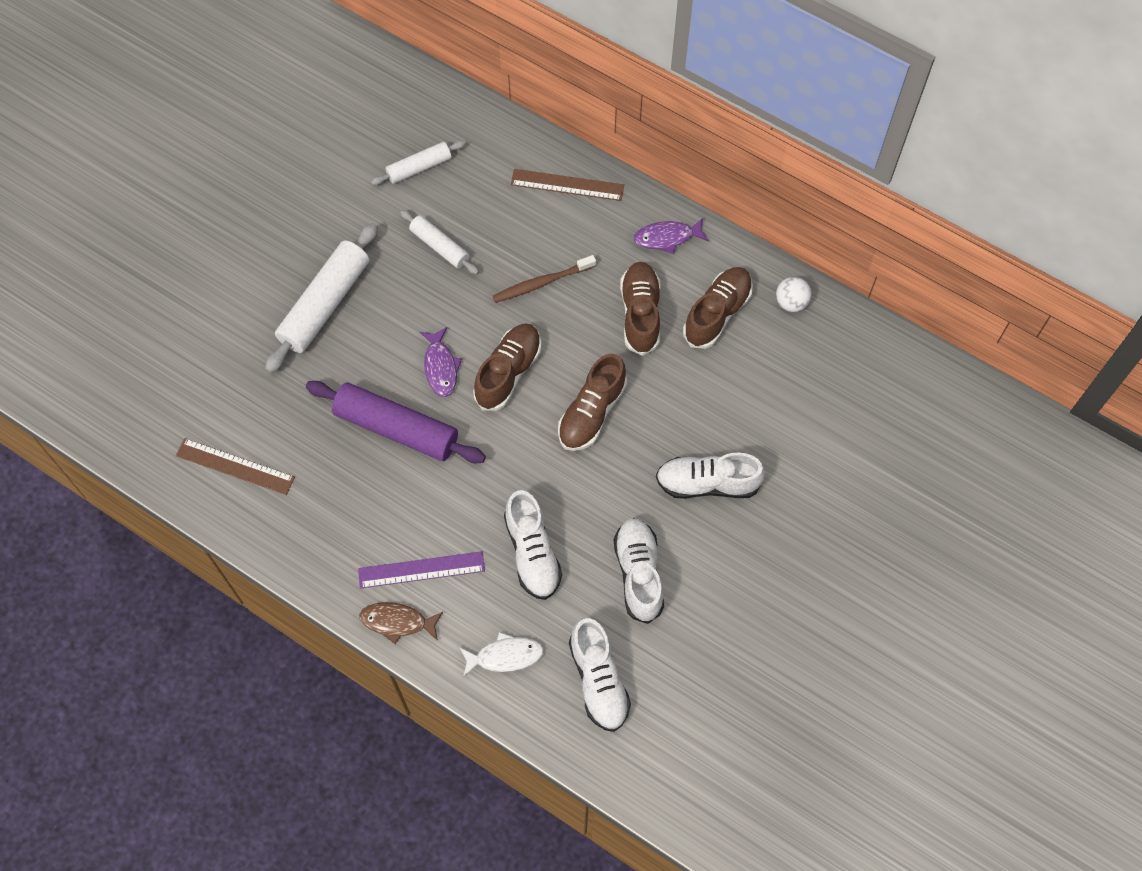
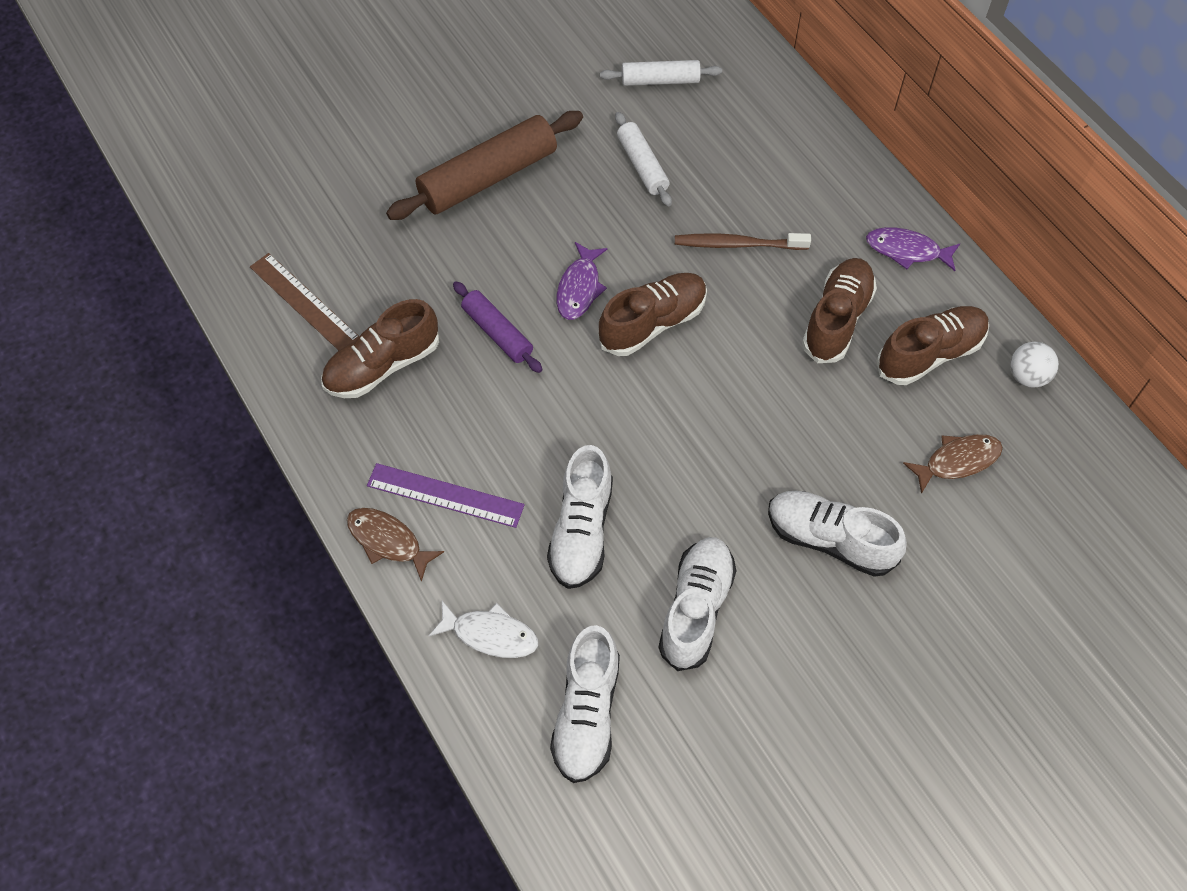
camera: 25 degrees right, 5 degrees down
white rolling pin [265,223,378,373] -> brown rolling pin [386,111,583,220]
purple rolling pin [306,381,486,463] -> purple rolling pin [453,281,542,373], size x0.57
brown ruler [511,169,624,201] -> none
brown shoe [558,354,627,451] -> brown shoe moved to [321,299,439,398]
none -> brown fish [903,434,1003,494]

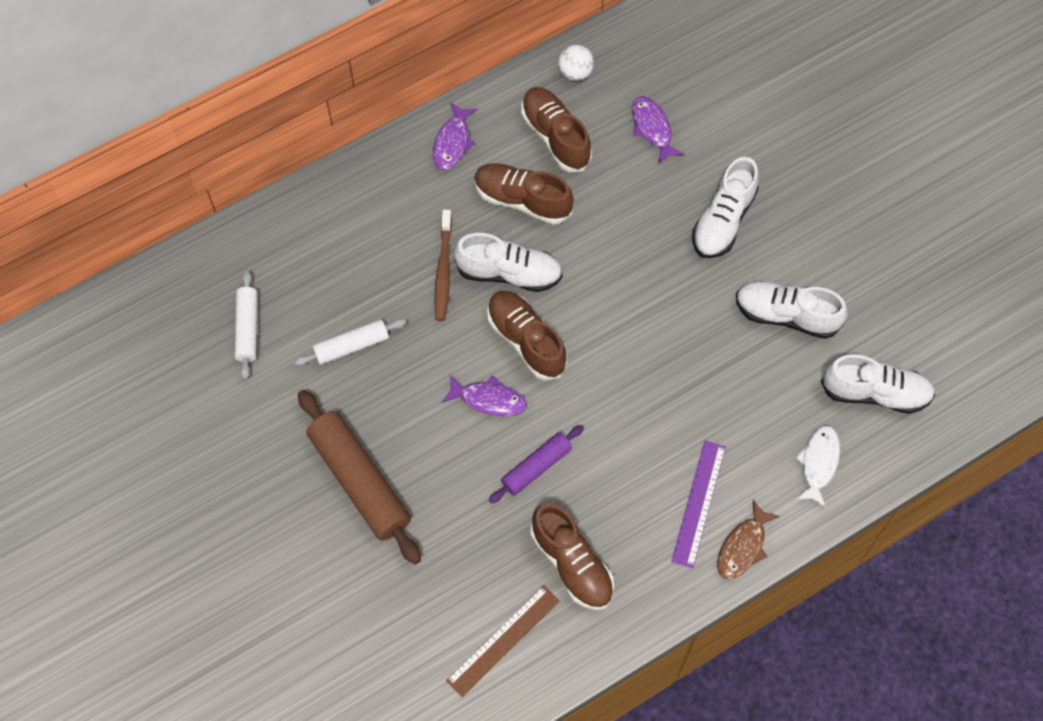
camera: 90 degrees left, 5 degrees up
white shoe [547,445,613,589] -> white shoe moved to [454,233,563,292]
brown fish [903,434,1003,494] -> purple fish [632,96,684,164]

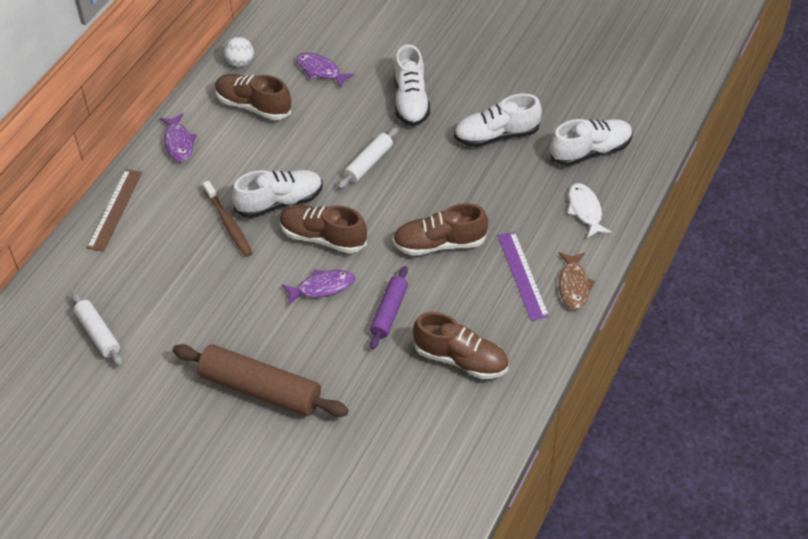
camera: 30 degrees left, 15 degrees down
white rolling pin [294,319,406,366] -> white rolling pin moved to [338,127,398,189]
brown ruler [446,585,560,697] -> brown ruler moved to [87,169,142,252]
brown shoe [474,163,574,224] -> brown shoe moved to [393,203,488,256]

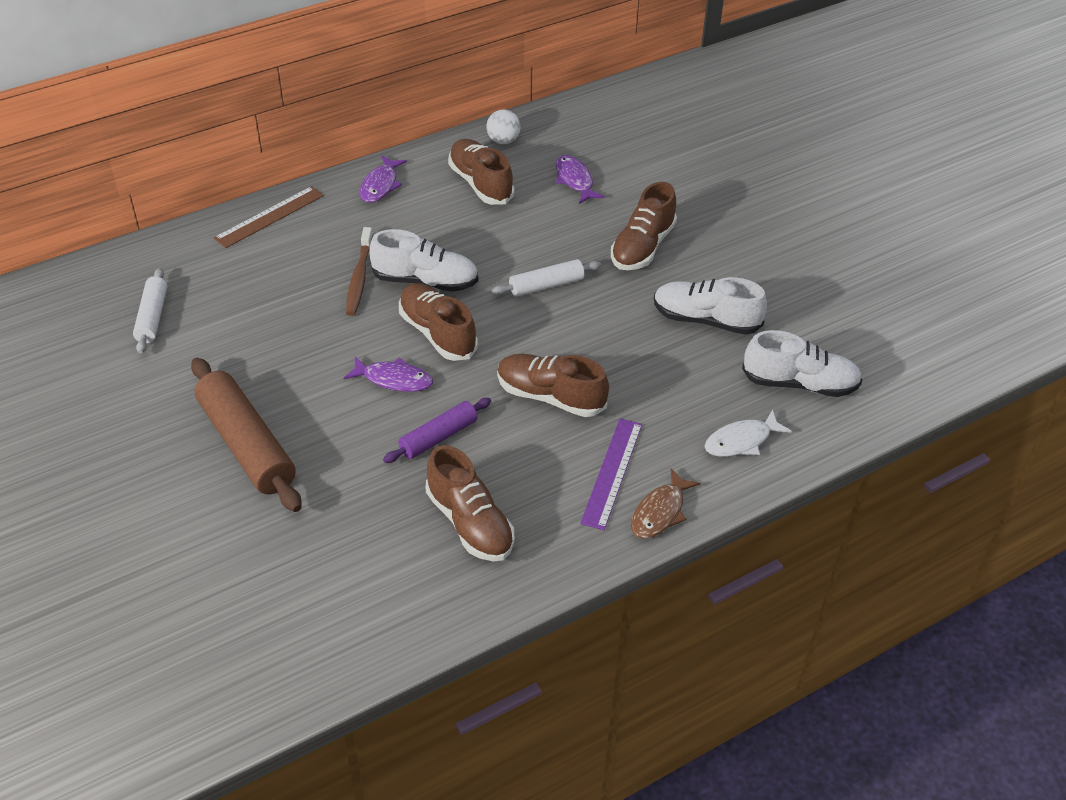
camera: 30 degrees right, 5 degrees down
white shoe [394,44,430,126] -> brown shoe [611,182,677,270]
white fish [568,183,612,238] -> white fish turned 135 degrees counterclockwise [705,409,792,457]

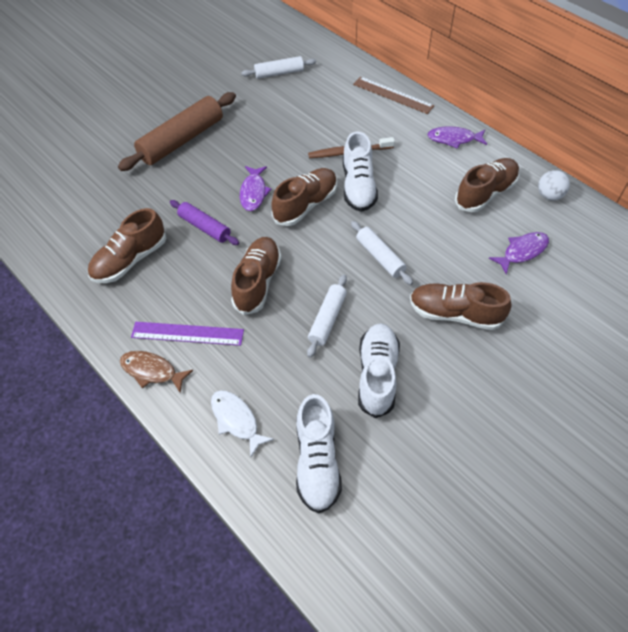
camera: 80 degrees right, 10 degrees up
none -> white rolling pin [307,275,347,358]

